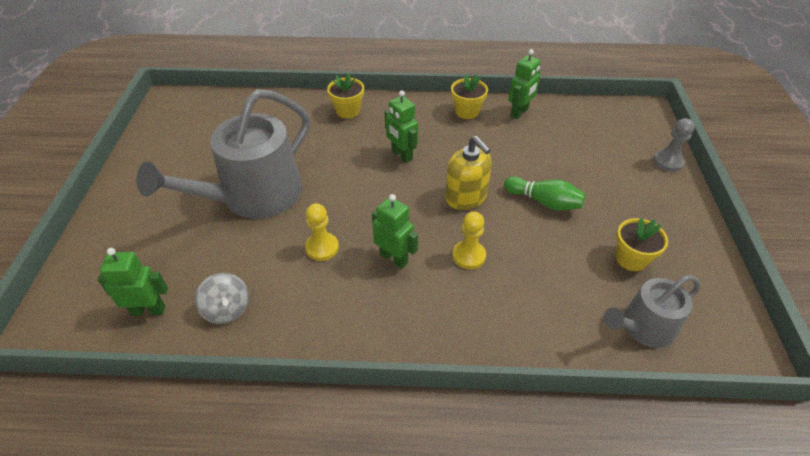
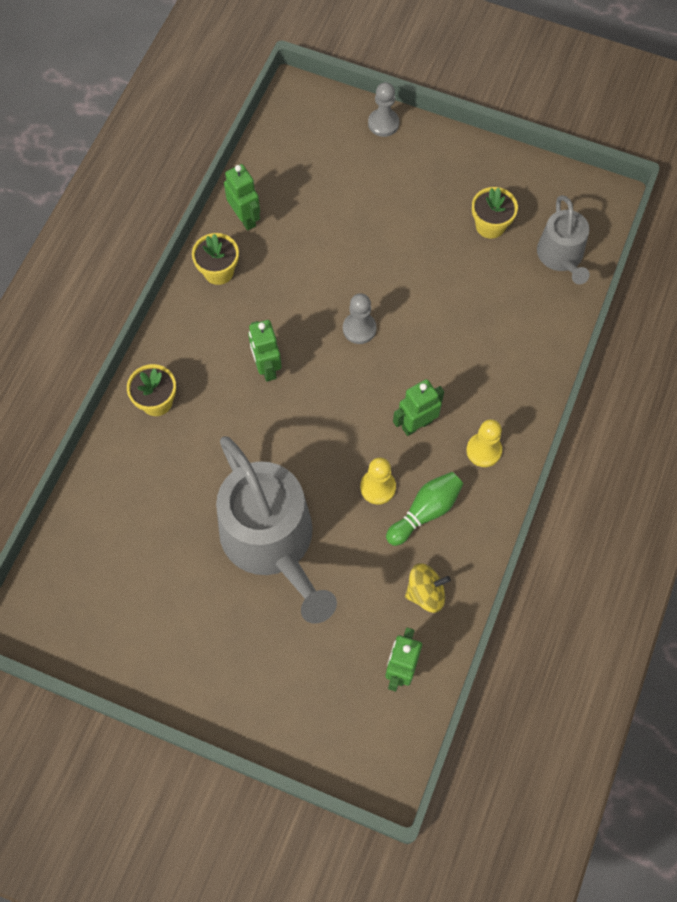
camera: 70 degrees left, 20 degrees up
grey spinning top [195,273,249,324] -> yellow spinning top [405,563,451,613]
green robot [385,90,418,163] -> green robot turned 90 degrees clockwise [248,320,282,382]
yellow soap dispenser [445,136,492,210] -> grey pawn [343,293,377,344]
yellow pawn [452,211,486,269] -> yellow pawn moved to [466,419,502,467]
green bowling pin [504,177,586,211] -> green bowling pin moved to [386,472,463,546]

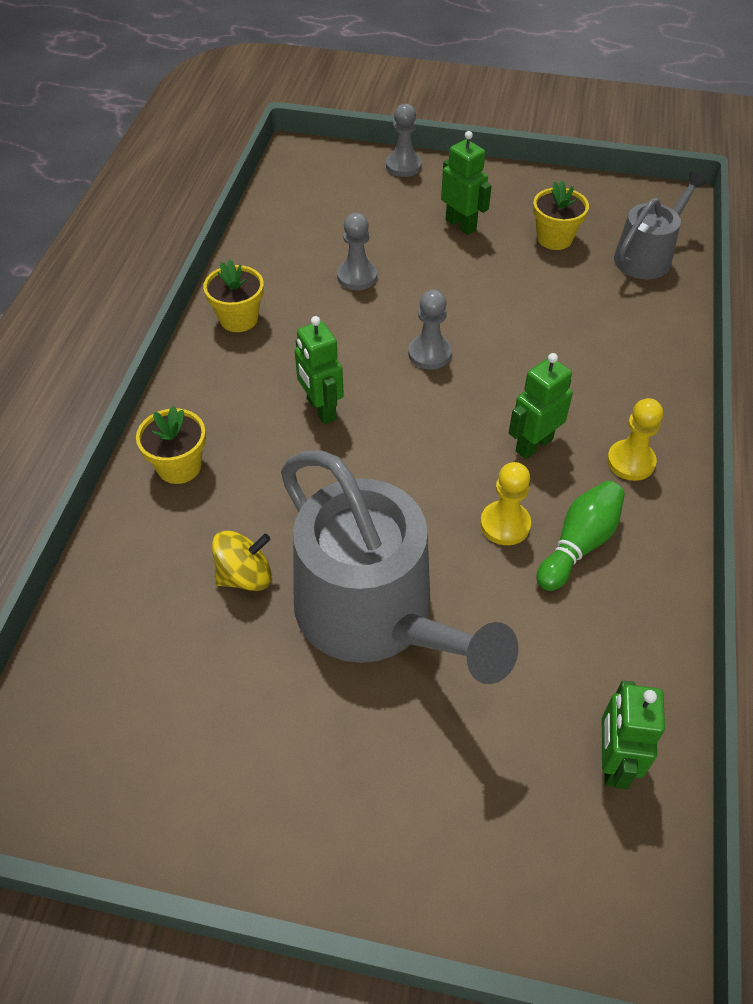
camera: 10 degrees left, 15 degrees down
green robot [224,164,260,231] -> green robot moved to [441,131,492,235]
yellow spinning top [405,563,451,613] -> yellow spinning top moved to [212,530,272,591]
grey watering can [537,195,590,284] -> grey watering can turned 120 degrees counterclockwise [614,172,707,279]
none -> grey pawn [337,213,377,290]

